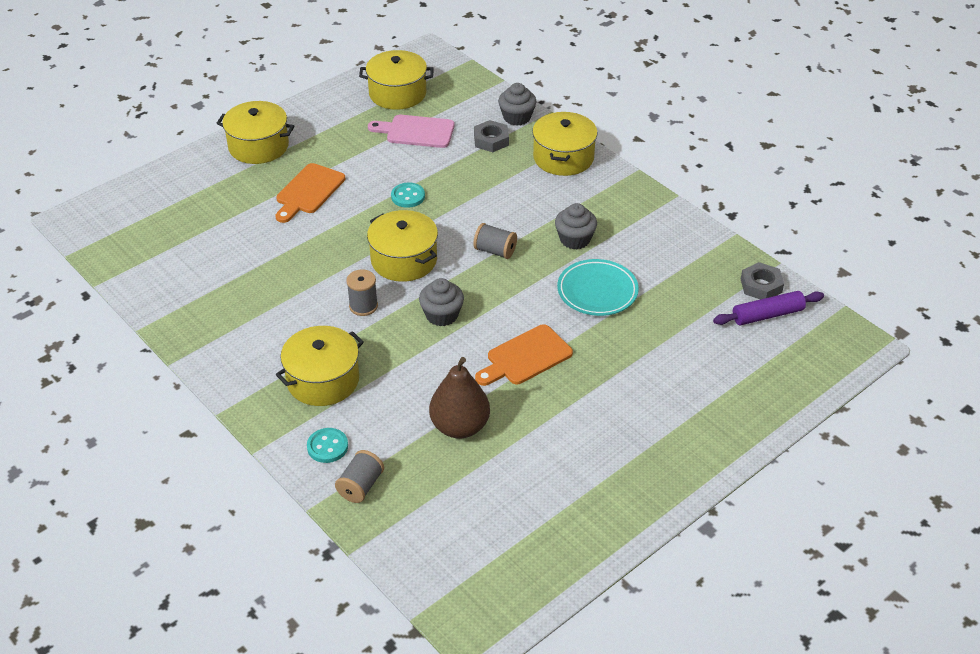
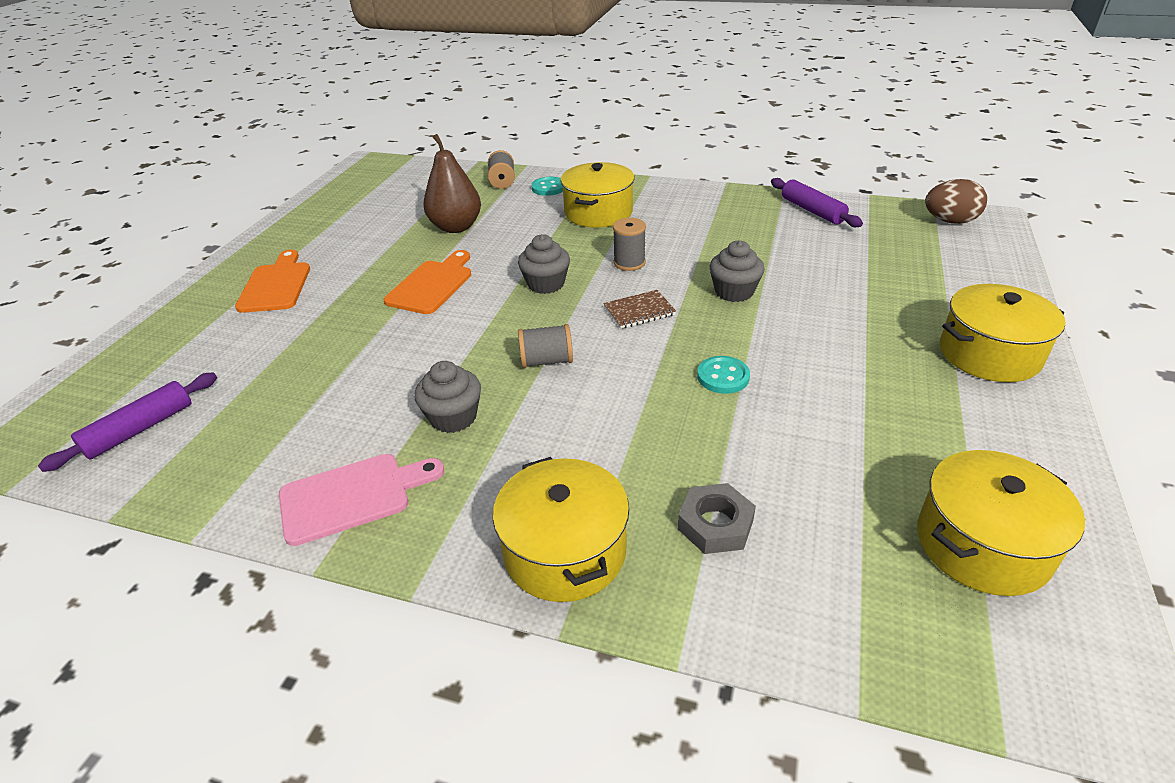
camera: 150 degrees right, 5 degrees down
orange cutting board [276,163,345,223] -> orange cutting board moved to [235,250,310,313]
yellow pot [367,210,438,282] -> brown notebook [603,290,676,329]
pink cutting board [368,115,455,148] -> pink cutting board moved to [279,454,444,546]
grey cupcake [498,83,536,126] -> grey cupcake moved to [710,241,765,302]
turquoise plate [557,259,639,316] -> none
grey nut [741,262,784,299] -> none
none -> purple rolling pin [771,178,863,227]
none -> brown egg [925,179,987,224]

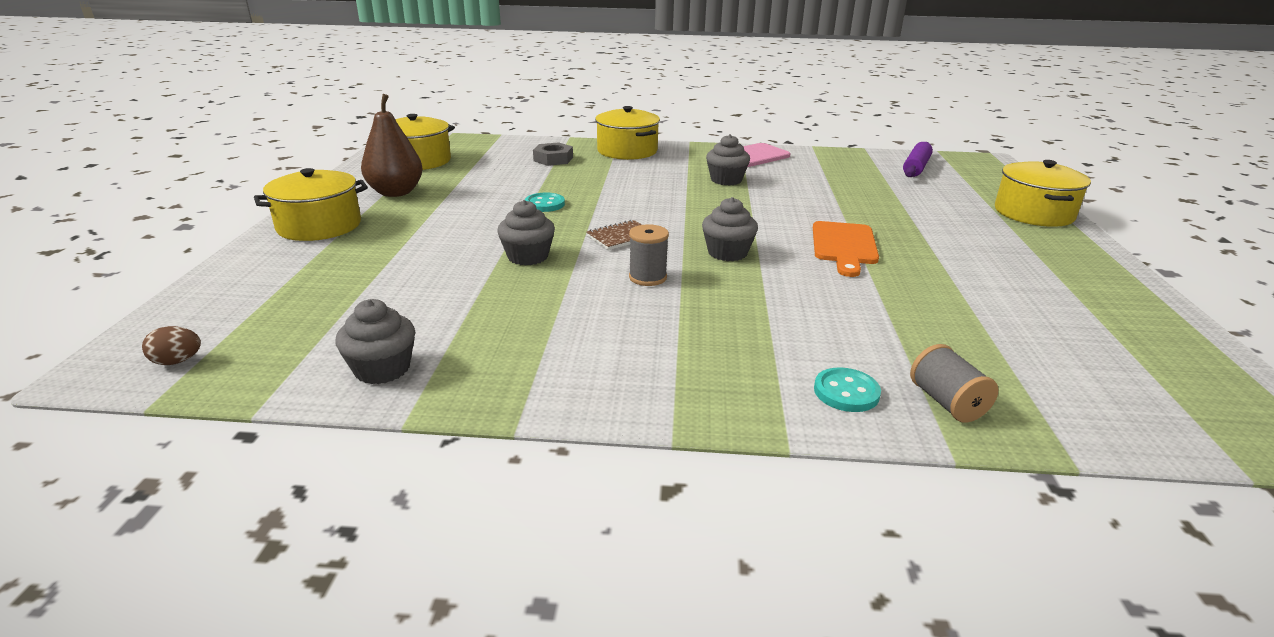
camera: 165 degrees right, 10 degrees down
orange cutting board [235,250,310,313] -> none
brown pear [423,134,481,233] -> brown pear moved to [361,94,423,197]
grey spool [518,324,573,368] -> none
yellow pot [561,162,635,228] -> yellow pot moved to [995,160,1091,227]
purple rolling pin [771,178,863,227] -> grey cupcake [335,299,415,384]
brown egg [925,179,987,224] -> brown egg [142,326,201,365], size x0.58

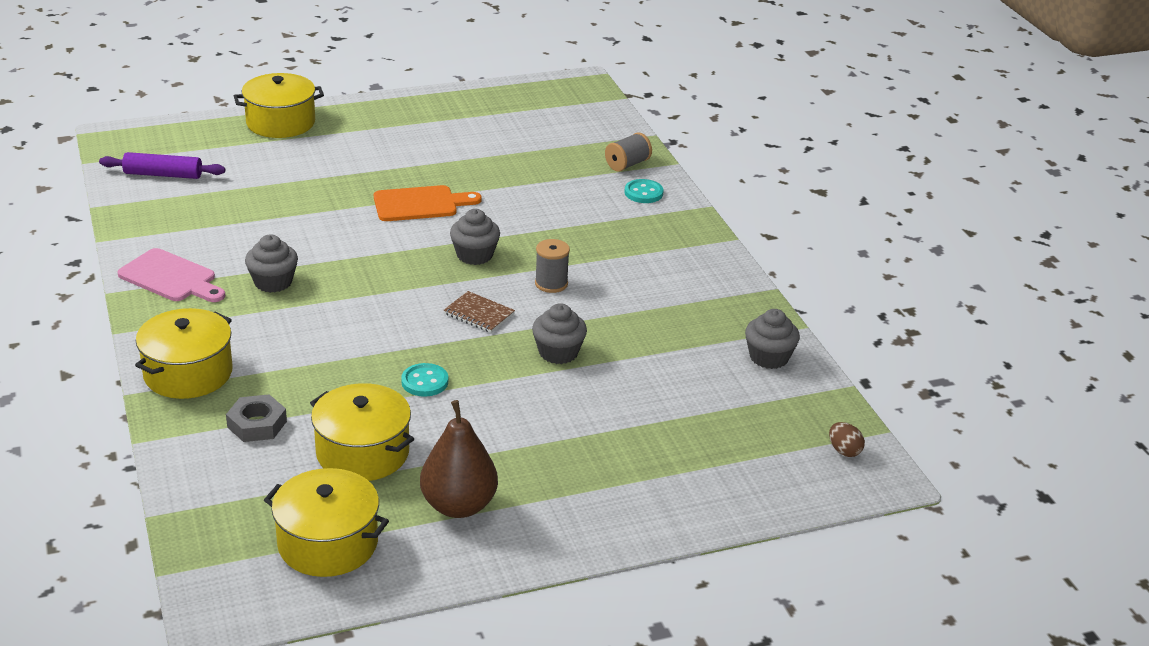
camera: 115 degrees left, 5 degrees up
yellow pot [254,168,368,241] -> yellow pot moved to [310,383,414,481]

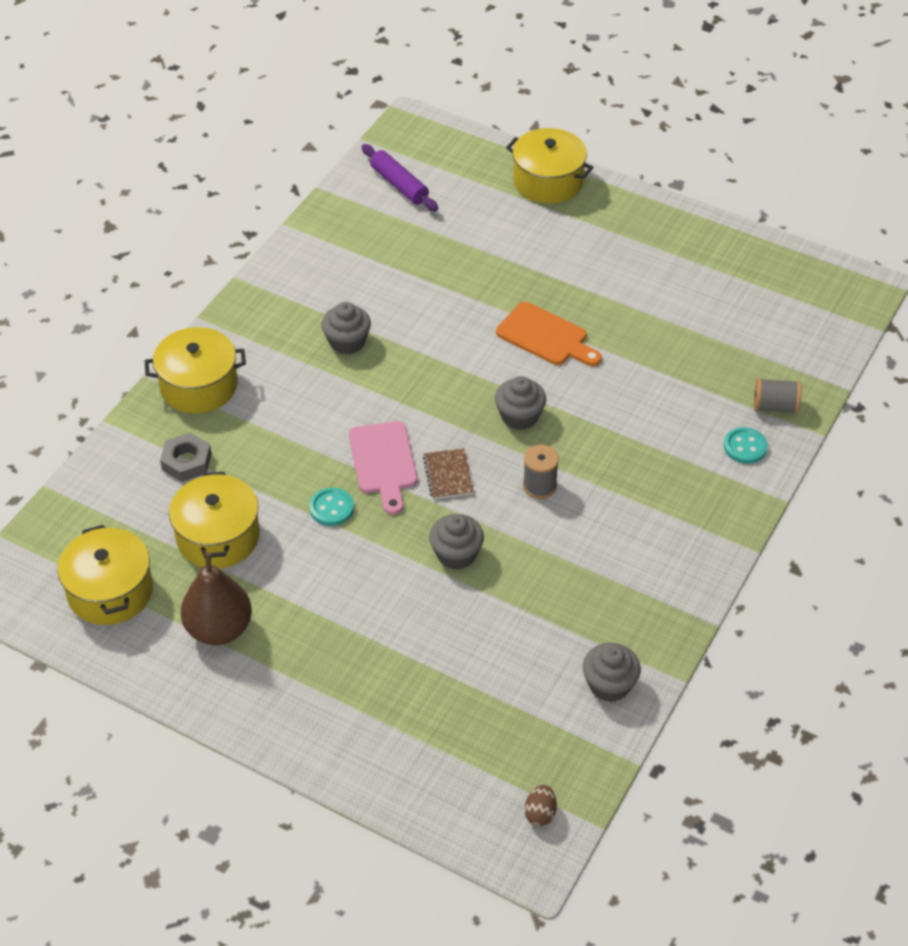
camera: 50 degrees right, 15 degrees up
pink cutting board [118,248,225,302] -> pink cutting board moved to [349,421,417,515]

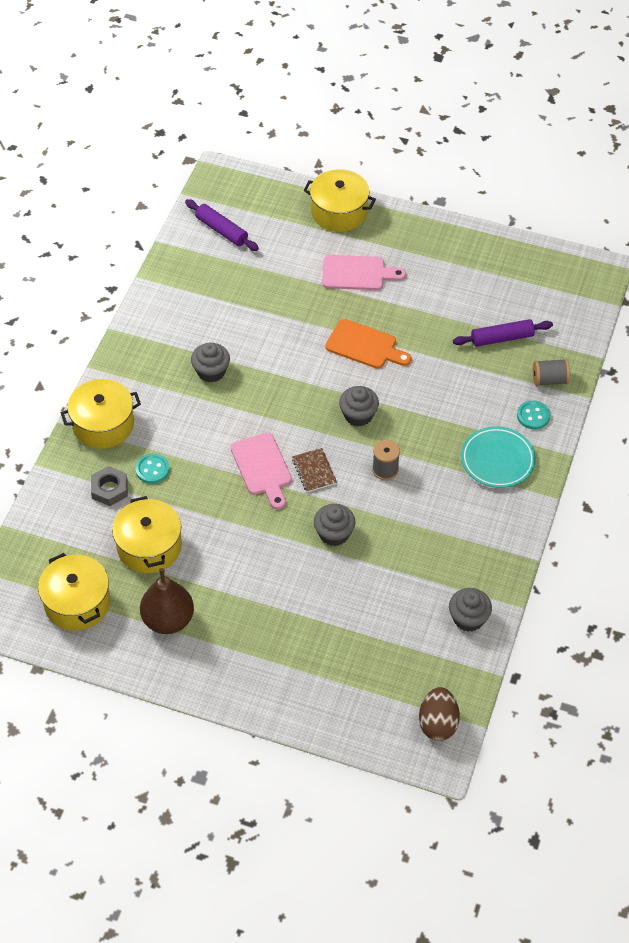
camera: 10 degrees left, 5 degrees up
turquoise button [310,488,354,526] -> turquoise button moved to [135,454,170,484]
brown egg [525,785,557,826] -> brown egg [419,687,460,741], size x1.74
none -> pink cutting board [322,255,406,290]
none -> purple rolling pin [453,319,553,347]
none -> turquoise plate [461,426,536,488]

